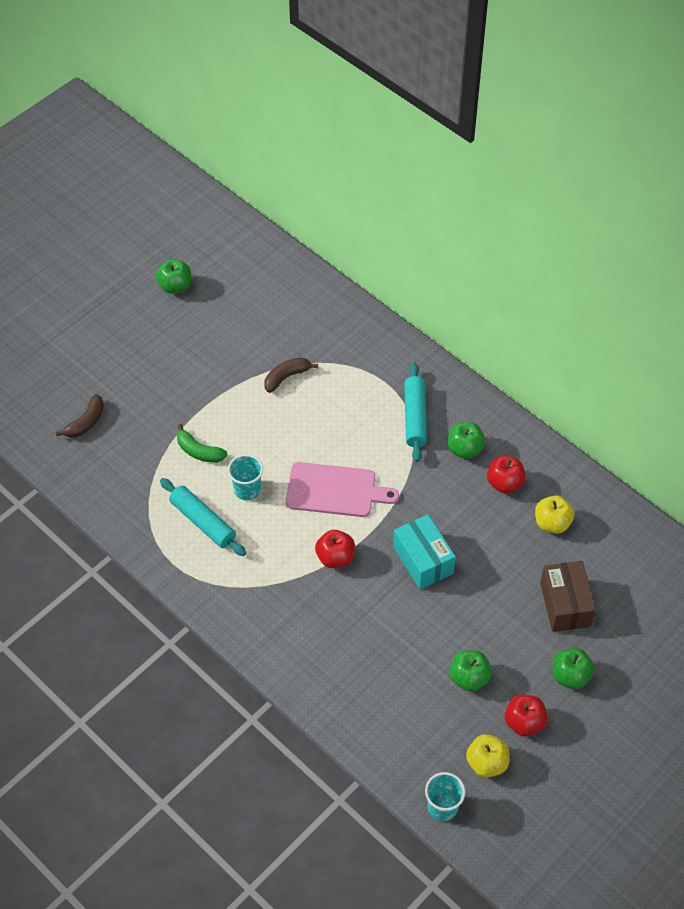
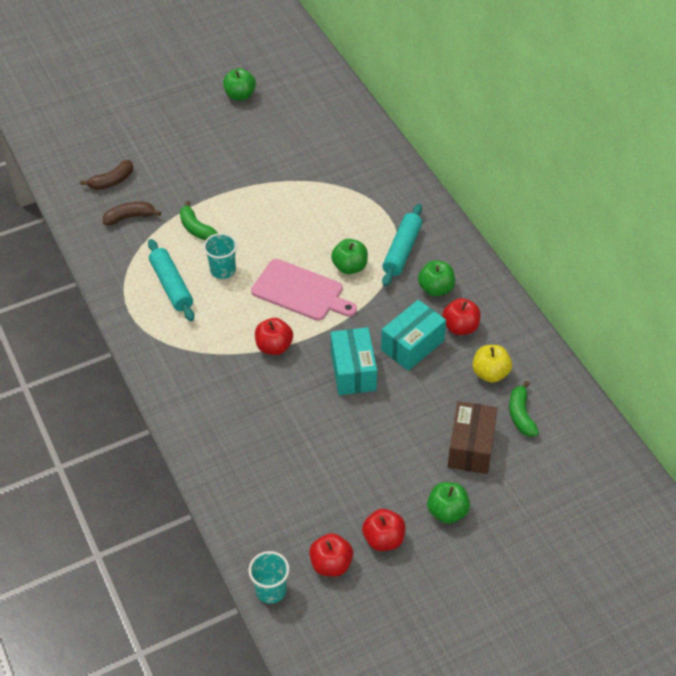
camera: 20 degrees right, 5 degrees down
brown banana [264,358,318,393] -> brown banana moved to [103,202,161,225]
green apple [450,650,492,692] -> green apple moved to [331,239,368,274]
yellow apple [466,734,509,778] -> red apple [309,533,353,577]
none -> turquoise box [381,300,446,371]
none -> green banana [509,381,539,437]

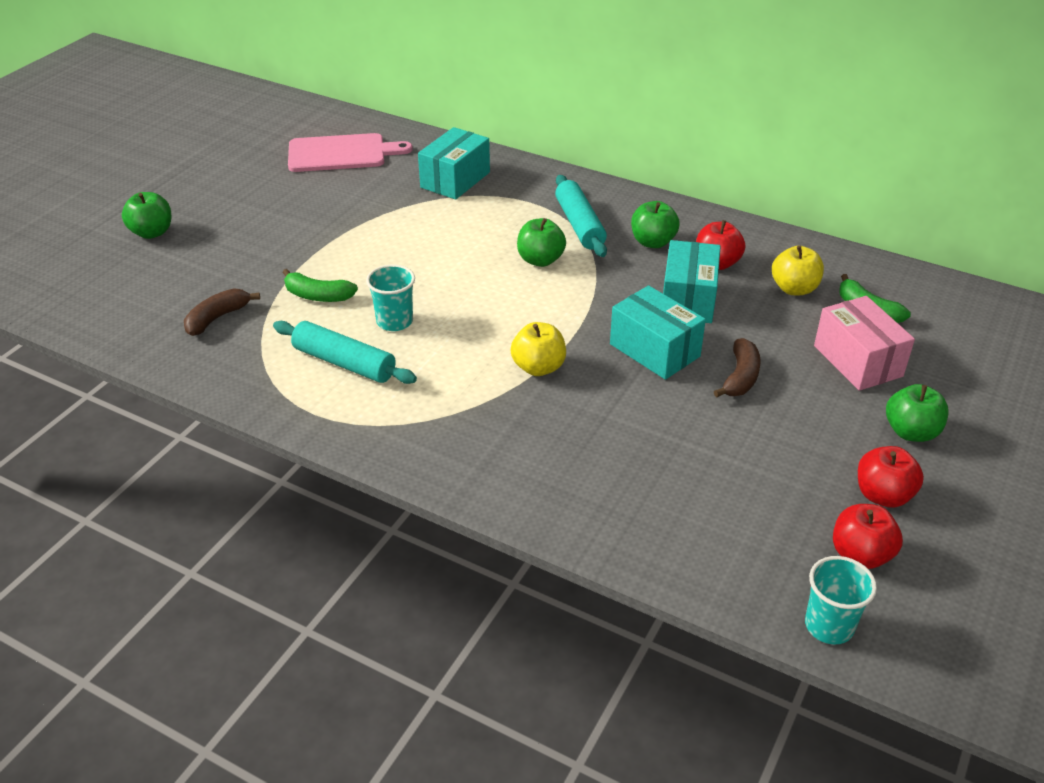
camera: 35 degrees left, 10 degrees down
brown banana [80,160,133,190] -> brown banana moved to [714,338,761,398]
green apple [223,68,256,101] -> green apple moved to [122,192,171,239]
pink cutting board [251,259,357,321] -> pink cutting board moved to [288,133,413,172]
red apple [255,318,293,355] -> yellow apple [511,322,566,376]
brown box [448,401,498,474] -> pink box [814,296,915,391]
none -> turquoise box [418,127,490,200]

